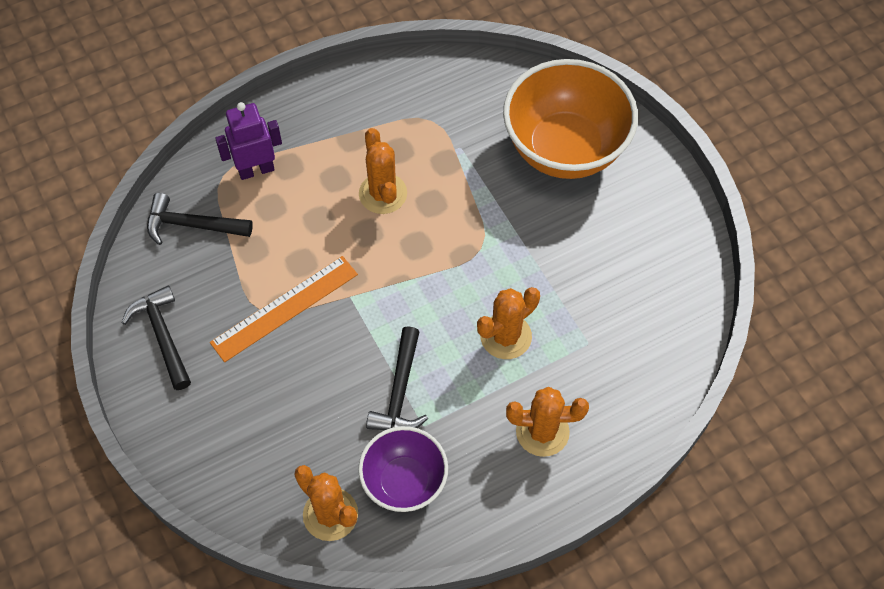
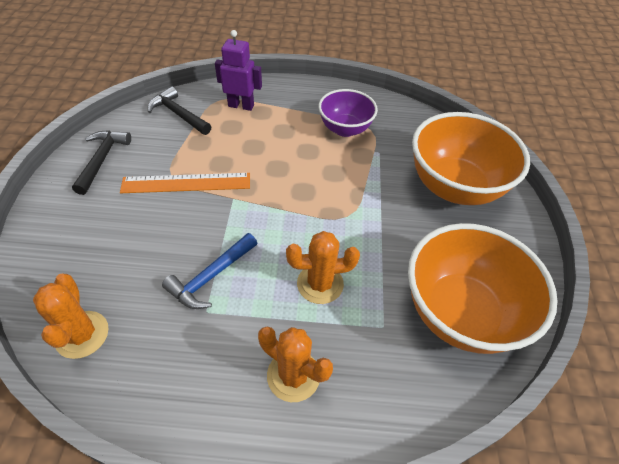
camera: 30 degrees right, 10 degrees down
purple bowl [358,426,448,512] -> purple bowl moved to [318,89,378,137]
orange cactus [359,128,407,214] -> none
black hammer [366,326,428,430] -> blue hammer [162,233,257,309]
none -> orange bowl [408,223,558,354]

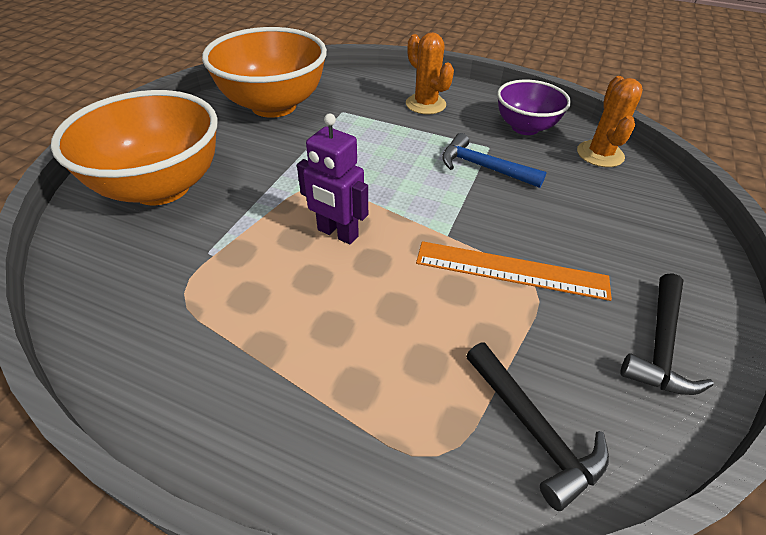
camera: 160 degrees left, 5 degrees down
blue hammer [162,233,257,309] -> blue hammer turned 120 degrees counterclockwise [442,133,547,188]
purple robot [215,30,262,111] -> purple robot moved to [297,113,368,245]
orange cactus [286,231,360,304] -> none
purple bowl [318,89,378,137] -> purple bowl moved to [497,80,571,135]

